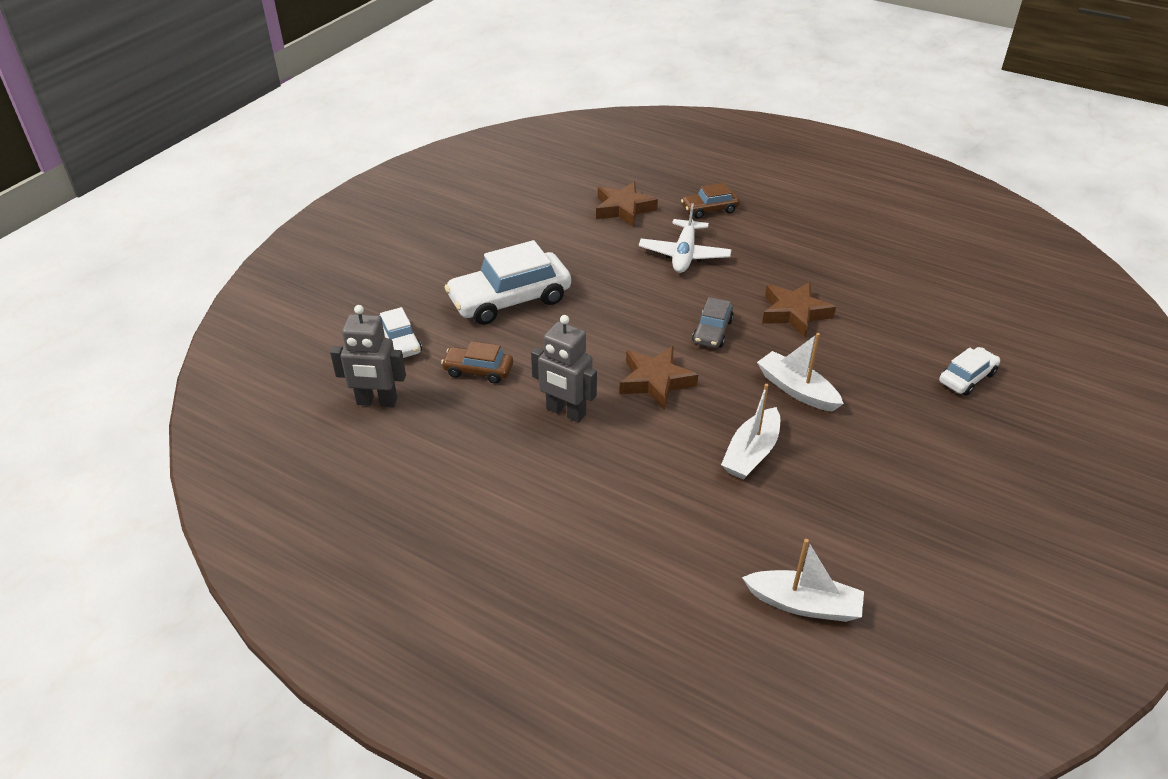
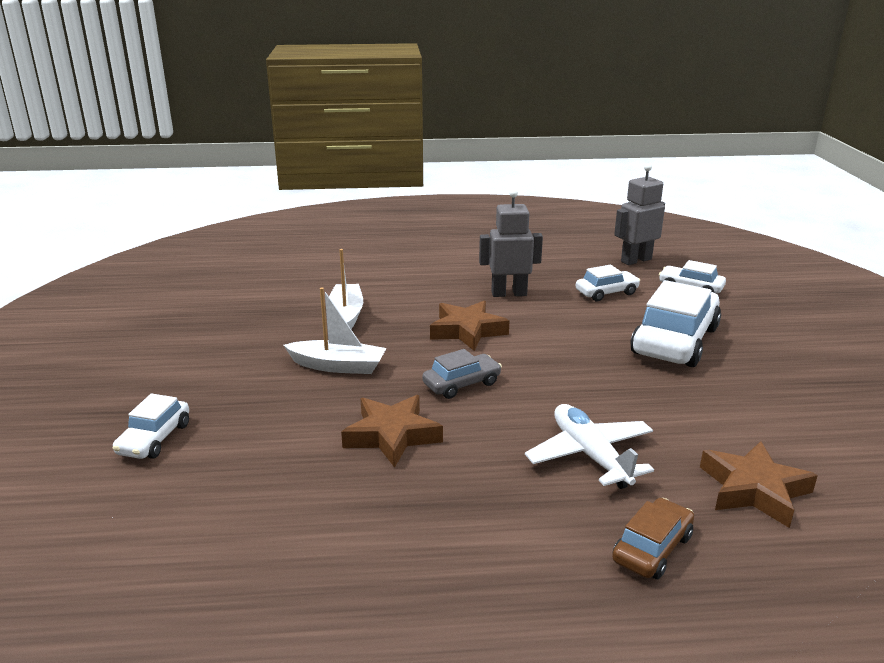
camera: 145 degrees right, 15 degrees down
brown car [441,341,513,384] -> white car [576,265,640,301]
grey car [692,297,734,348] -> grey car turned 75 degrees clockwise [422,349,502,399]
white boat [742,539,864,622] -> none

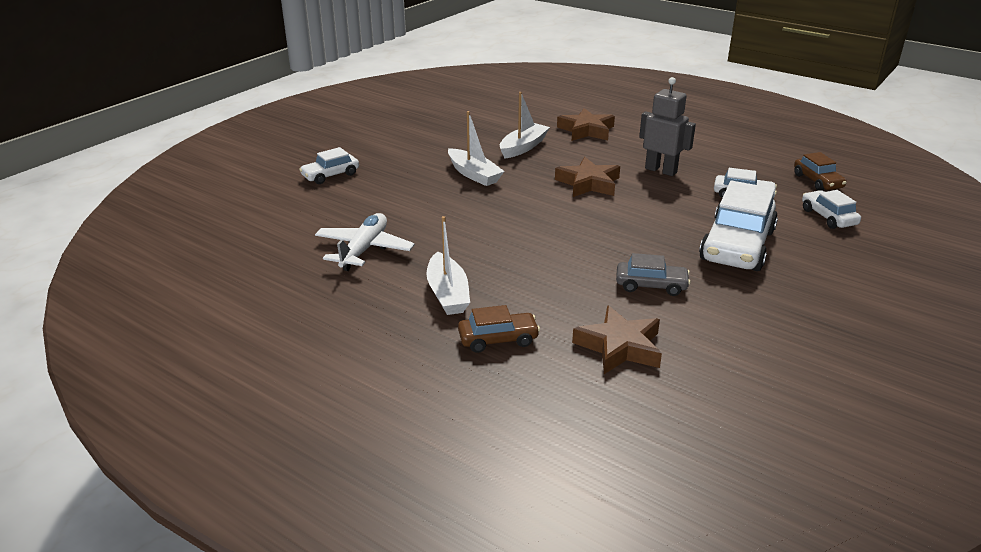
camera: 40 degrees right, 5 degrees up
brown star [341,395,443,468] -> brown star moved to [557,108,615,141]
grey car [422,349,502,399] -> grey car moved to [616,253,691,296]
white plane [525,404,654,489] -> white plane moved to [315,213,415,271]
grey robot [614,164,665,265] -> brown car [794,152,847,191]
white car [630,280,721,367] -> white car turned 135 degrees clockwise [699,181,778,271]
none -> white boat [426,216,470,315]

